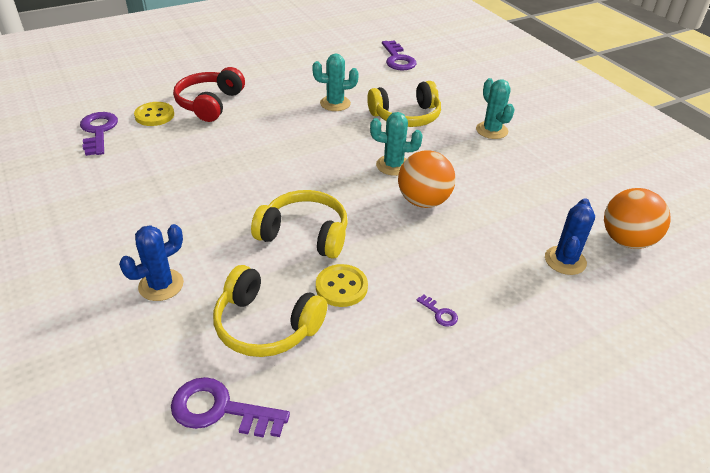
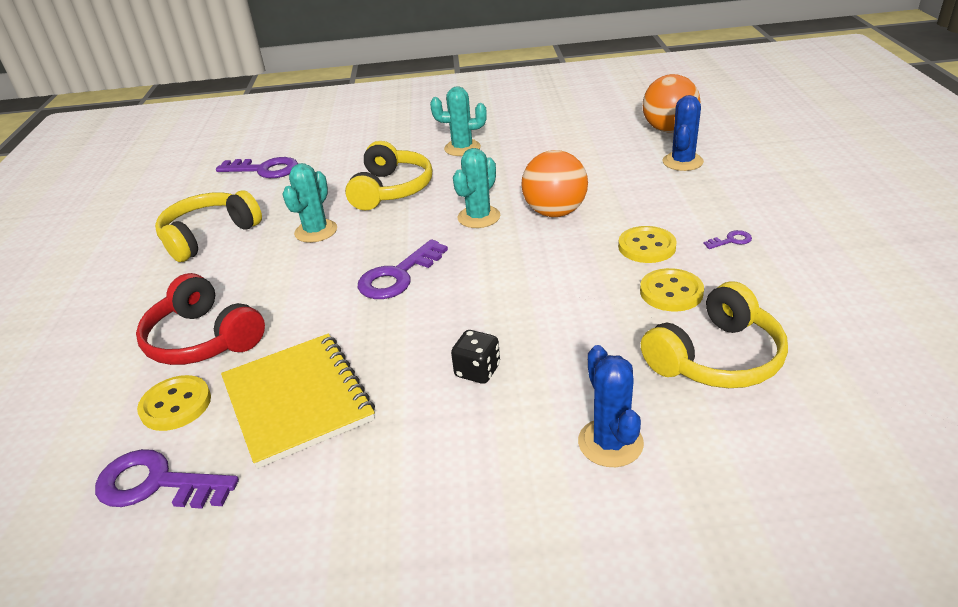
camera: 60 degrees left, 5 degrees down
purple key [171,377,290,438] -> purple key moved to [358,239,448,299]
yellow headphones [251,190,348,259] -> yellow headphones moved to [155,190,262,262]
blue cactus [545,198,595,275] -> blue cactus turned 60 degrees clockwise [663,95,704,171]
none -> yellow notebook [221,334,375,469]
none -> black dice [451,330,500,384]
none -> yellow button [618,226,677,263]

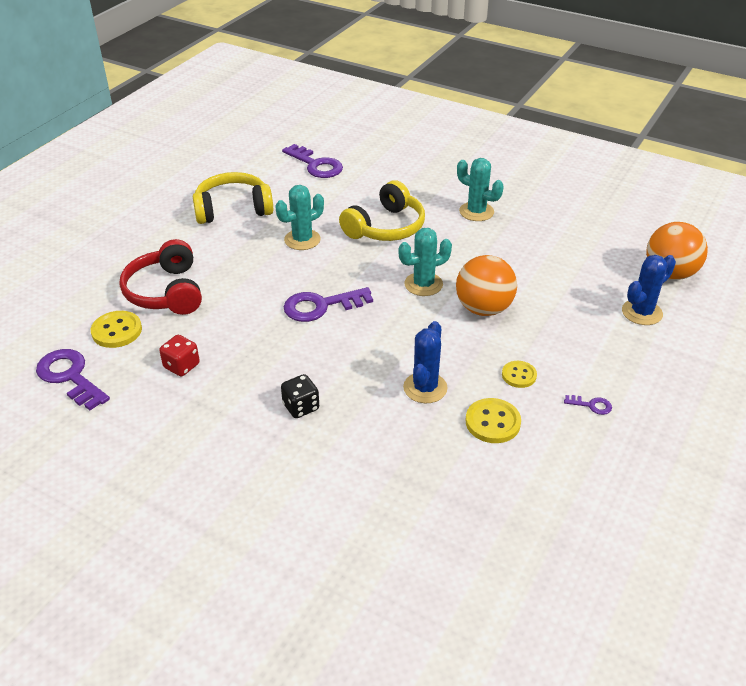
camera: 30 degrees right, 5 degrees up
yellow notebook [221,334,375,469] -> red dice [159,335,200,376]
blue cactus [578,345,644,467] -> blue cactus moved to [403,321,448,403]
yellow button [618,226,677,263] -> yellow button [502,361,537,388], size x0.66
yellow headphones [641,281,788,388] -> none

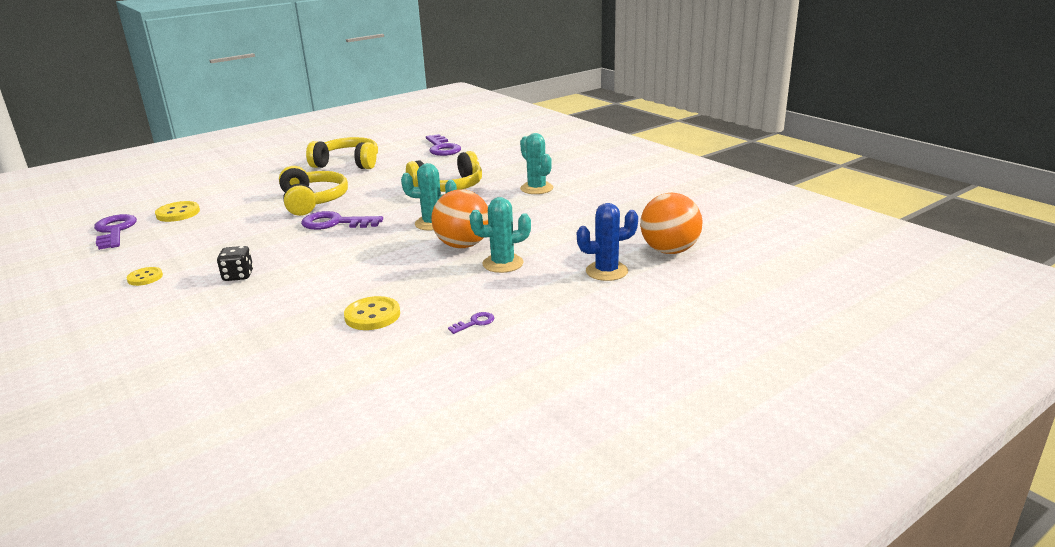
camera: 25 degrees right, 15 degrees down
red headphones [119,239,202,315] -> none
red dice [159,335,200,376] -> none
turquoise cactus [276,185,324,250] -> turquoise cactus moved to [469,197,531,273]
blue cactus [403,321,448,403] -> none
yellow button [502,361,537,388] -> yellow button moved to [127,267,163,286]
purple key [564,395,612,415] -> purple key turned 75 degrees counterclockwise [448,312,494,334]
none -> yellow headphones [279,166,348,216]

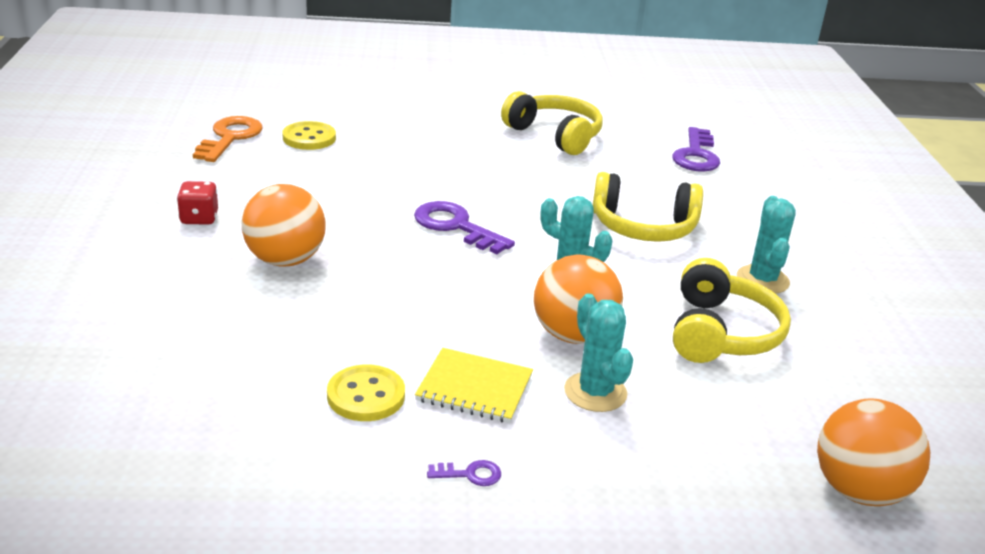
camera: 30 degrees right, 5 degrees up
purple key [94,214,137,250] -> orange key [193,116,262,162]
yellow button [127,267,163,286] -> red dice [177,181,218,225]
black dice [217,246,254,281] -> orange ball [242,184,326,267]
yellow headphones [279,166,348,216] -> yellow headphones moved to [673,258,791,363]
turquoise cactus [469,197,531,273] -> turquoise cactus turned 45 degrees clockwise [564,293,633,412]
blue cactus [577,203,638,281] -> none
none -> yellow notebook [415,348,533,423]

